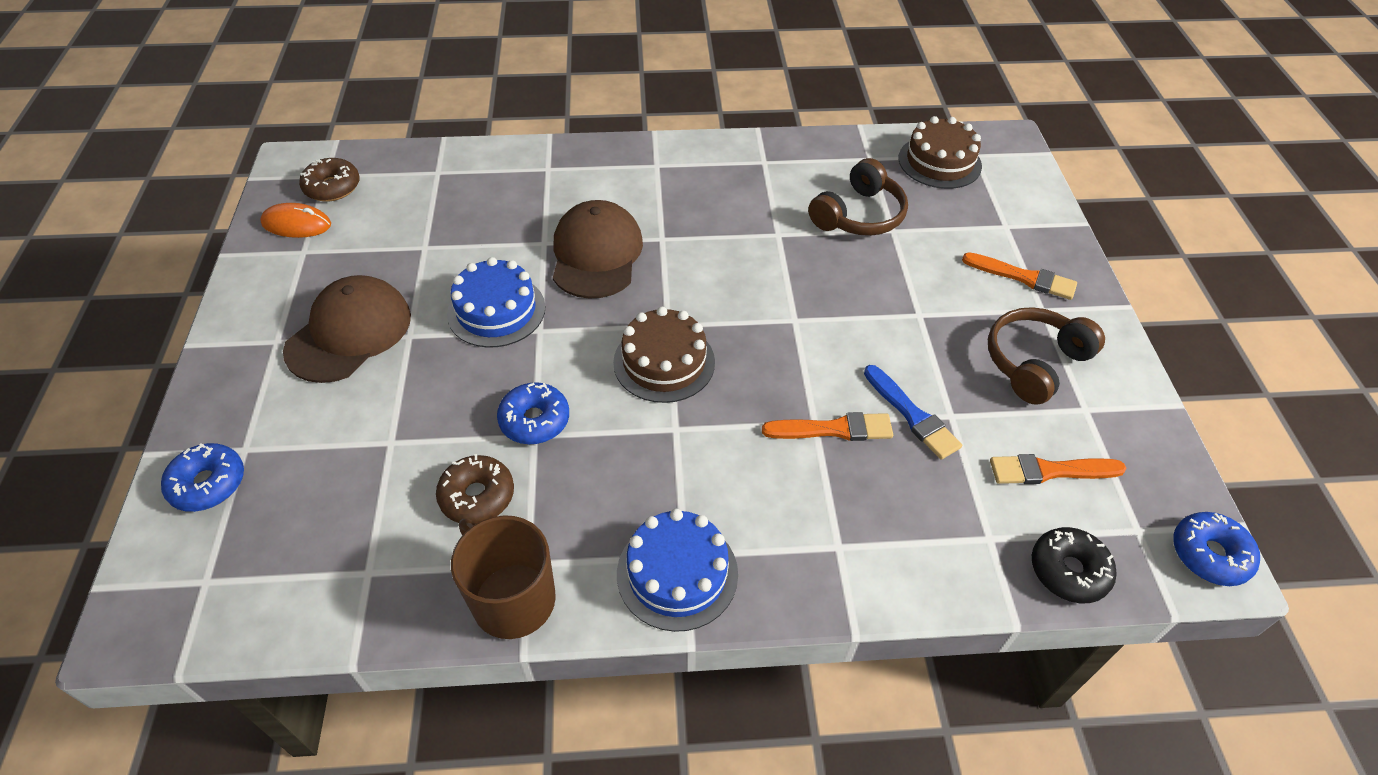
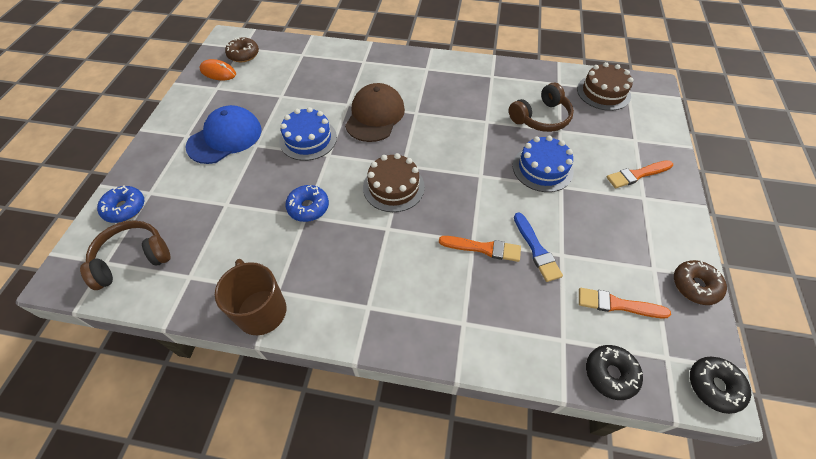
camera: 15 degrees right, 5 degrees up
brown cap [283,275,411,383] -> blue cap [185,105,262,164]
brown donut [436,454,514,524] -> brown donut moved to [674,260,727,305]
blue cake [617,509,738,632] -> blue cake moved to [513,136,573,192]
orange brush [962,252,1077,300] -> orange brush turned 120 degrees clockwise [607,160,673,188]
brown headphones [988,307,1105,405] -> brown headphones moved to [80,220,171,290]
blue donut [1173,512,1260,586] -> black donut [690,357,751,414]

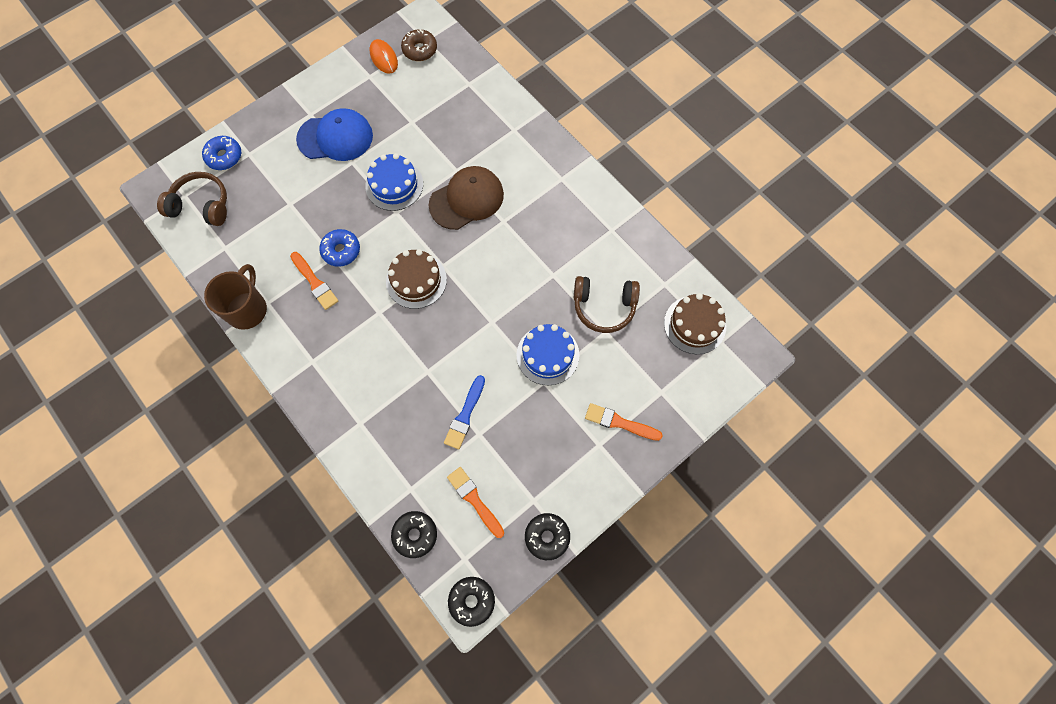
camera: 40 degrees right, 15 degrees up
orange brush [439,236,521,262] -> orange brush moved to [290,252,338,310]
brown donut [674,260,727,305] -> black donut [525,513,570,560]

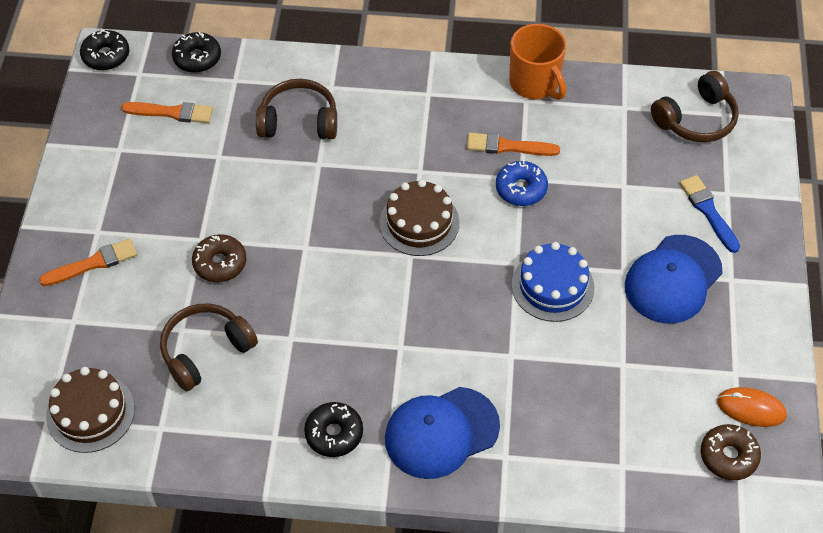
camera: 135 degrees right, 15 degrees down
blue donut [202,136,241,170] -> none
brown mug [204,264,267,330] -> orange mug [509,24,566,100]
brown cap [429,166,504,230] -> none
blue brush [444,375,485,449] -> blue brush moved to [680,175,740,253]
blue cake [517,324,579,385] -> brown donut [192,234,247,282]
black donut [525,513,570,560] -> black donut moved to [304,402,363,457]
none -> brown headphones [256,79,337,139]
none -> blue cap [385,387,500,479]

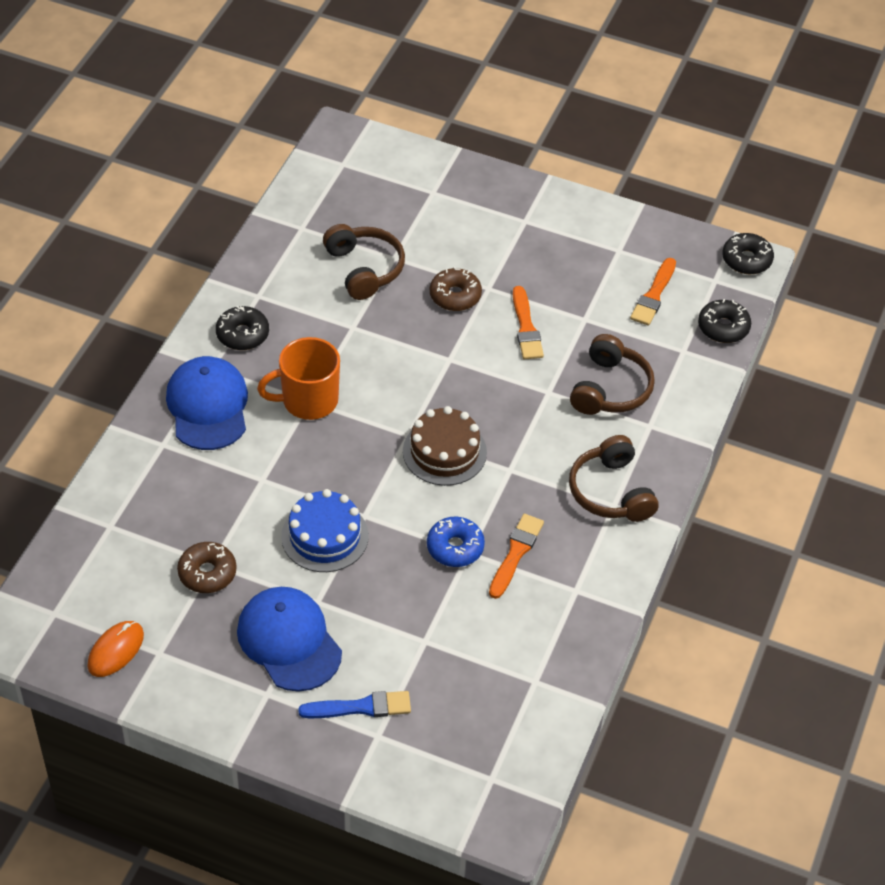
camera: 105 degrees right, 5 degrees down
orange brush [39,238,137,286] -> orange brush moved to [513,286,544,359]
brown cake [46,367,135,453] -> none
orange mug [509,24,566,100] -> orange mug moved to [257,337,340,420]
brown headphones [651,71,739,142] -> brown headphones moved to [569,435,659,522]
brown donut [701,424,761,480] -> brown donut moved to [177,542,237,593]

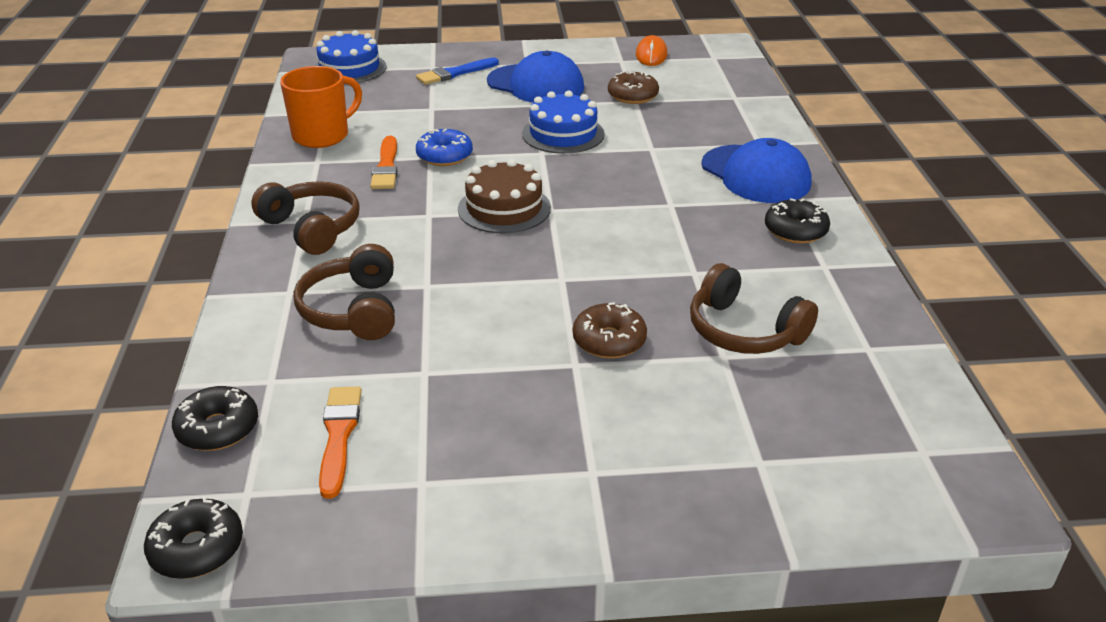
camera: 155 degrees right, 15 degrees down
orange mug [257,337,340,420] -> orange mug moved to [280,66,362,148]
orange brush [513,286,544,359] -> none
none -> blue cake [314,30,387,83]

